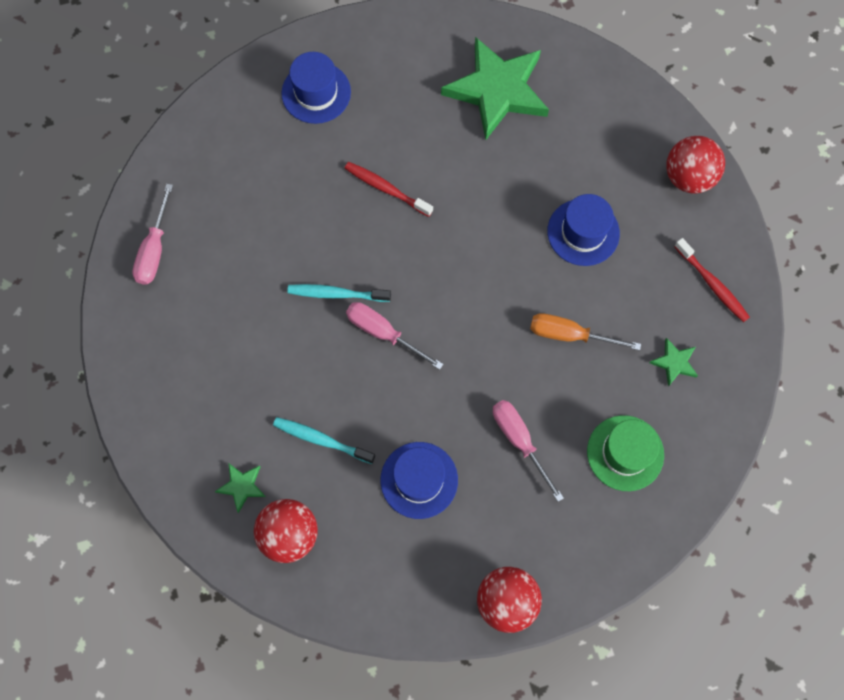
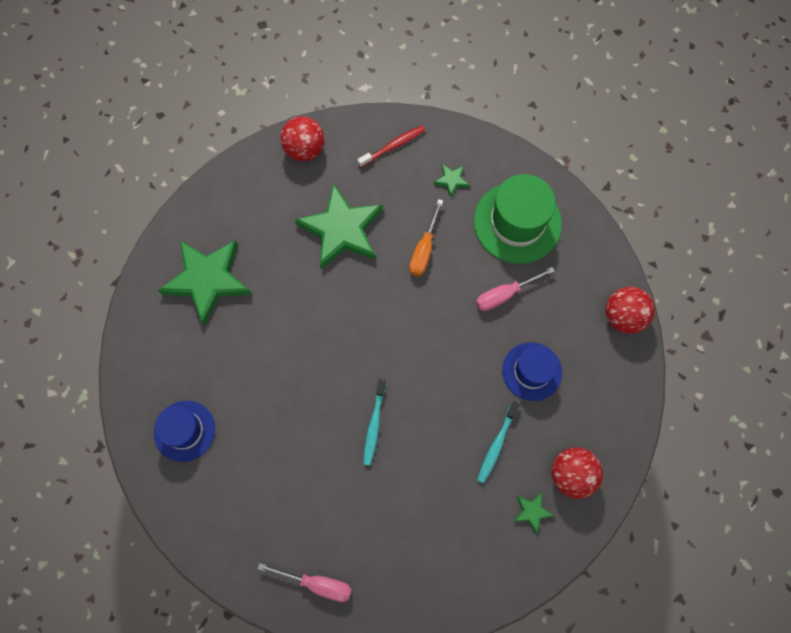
camera: 85 degrees left, 0 degrees up
red toothbrush [345,162,433,217] -> none
pink screwdriver [346,302,443,370] -> none
blue hat [547,194,620,266] -> green star [295,183,383,269]
green hat [587,415,664,491] -> green hat [474,174,562,264], size x1.56

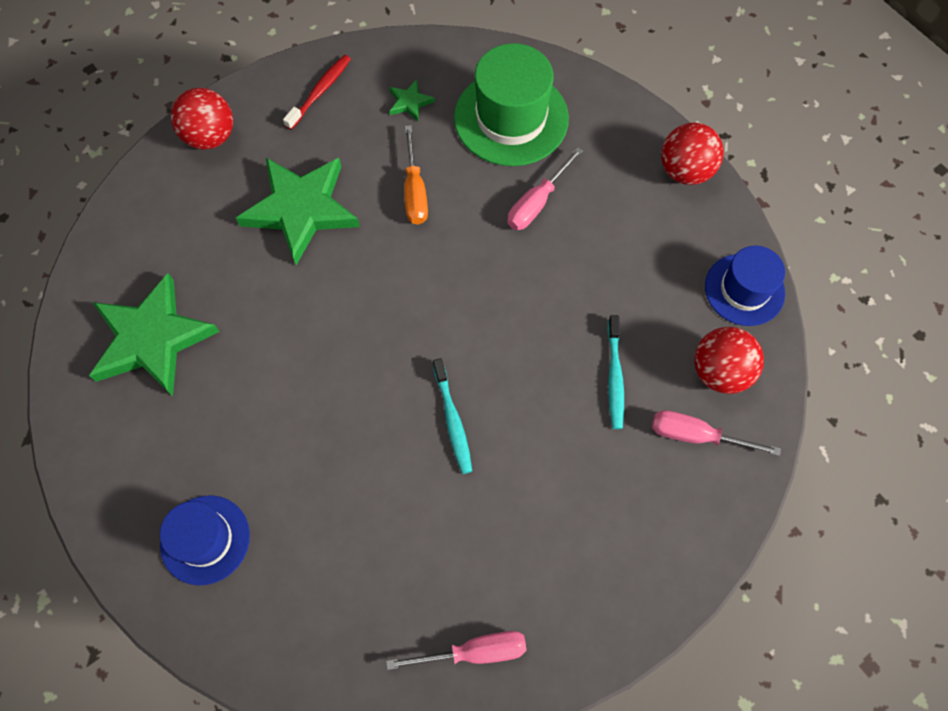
camera: 25 degrees left, 5 degrees down
blue hat [502,342,562,401] -> blue hat moved to [705,246,785,326]
green star [513,492,554,534] -> pink screwdriver [652,410,781,456]

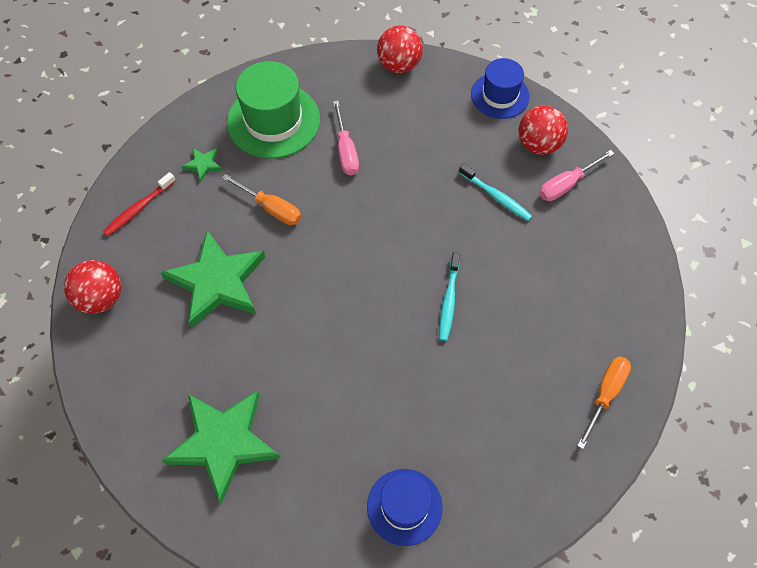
camera: 50 degrees left, 5 degrees down
red toothbrush [283,55,351,130] -> red toothbrush turned 120 degrees counterclockwise [103,172,176,236]
pink screwdriver [386,631,527,670] -> orange screwdriver [577,356,631,449]
turquoise toothbrush [433,358,472,474] -> turquoise toothbrush turned 75 degrees clockwise [439,252,460,341]

